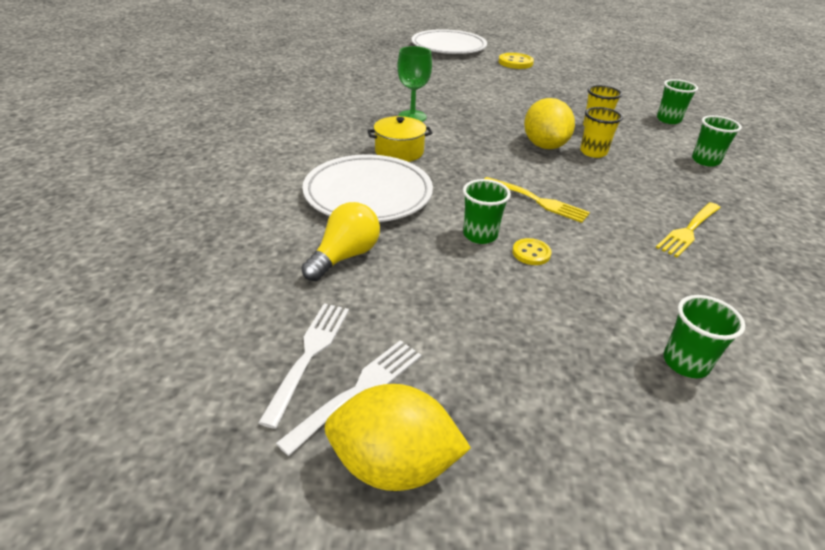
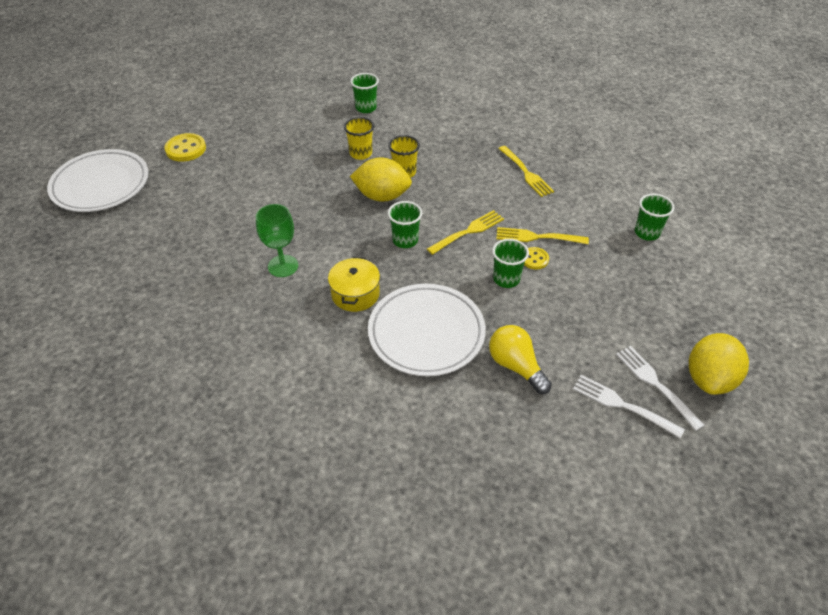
camera: 70 degrees left, 10 degrees up
green cup [692,115,742,167] -> green cup moved to [388,201,422,248]
none -> yellow fork [496,227,589,244]

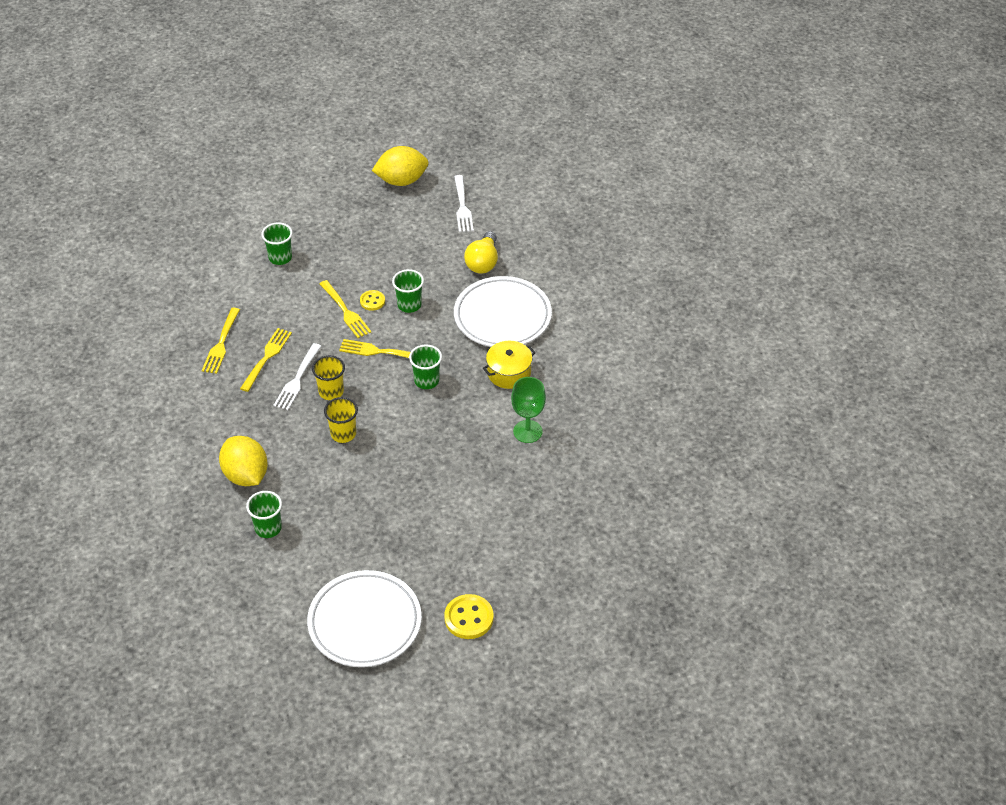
camera: 130 degrees left, 0 degrees up
white plate [47,149,149,212] -> white plate moved to [307,570,422,667]
yellow cup [344,117,374,160] -> yellow cup moved to [312,355,345,400]
yellow lemon [350,157,412,202] -> yellow lemon moved to [219,436,268,486]
white fork [616,346,705,431] -> white fork moved to [273,343,321,410]
none -> yellow fork [202,308,240,374]

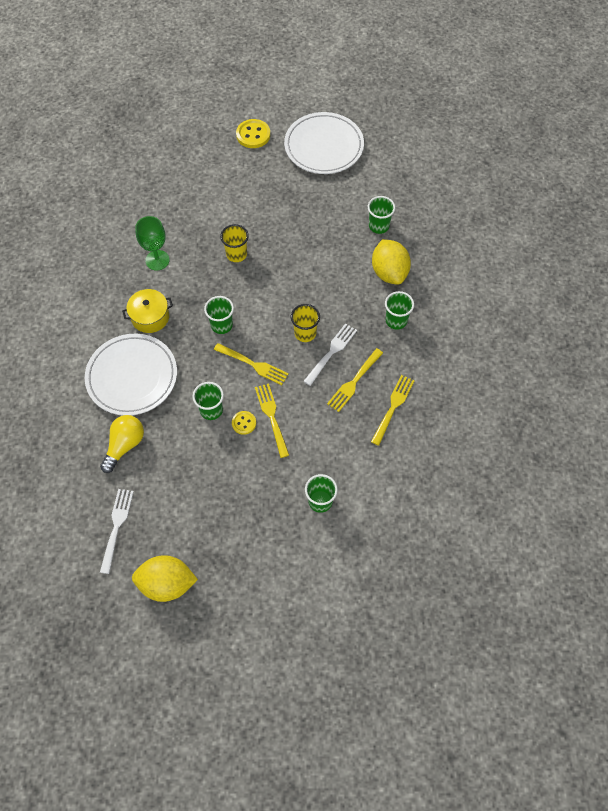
camera: 165 degrees left, 15 degrees up
yellow cup [324,397,358,443] -> yellow cup moved to [220,224,249,262]
none -> green cup [385,291,414,330]

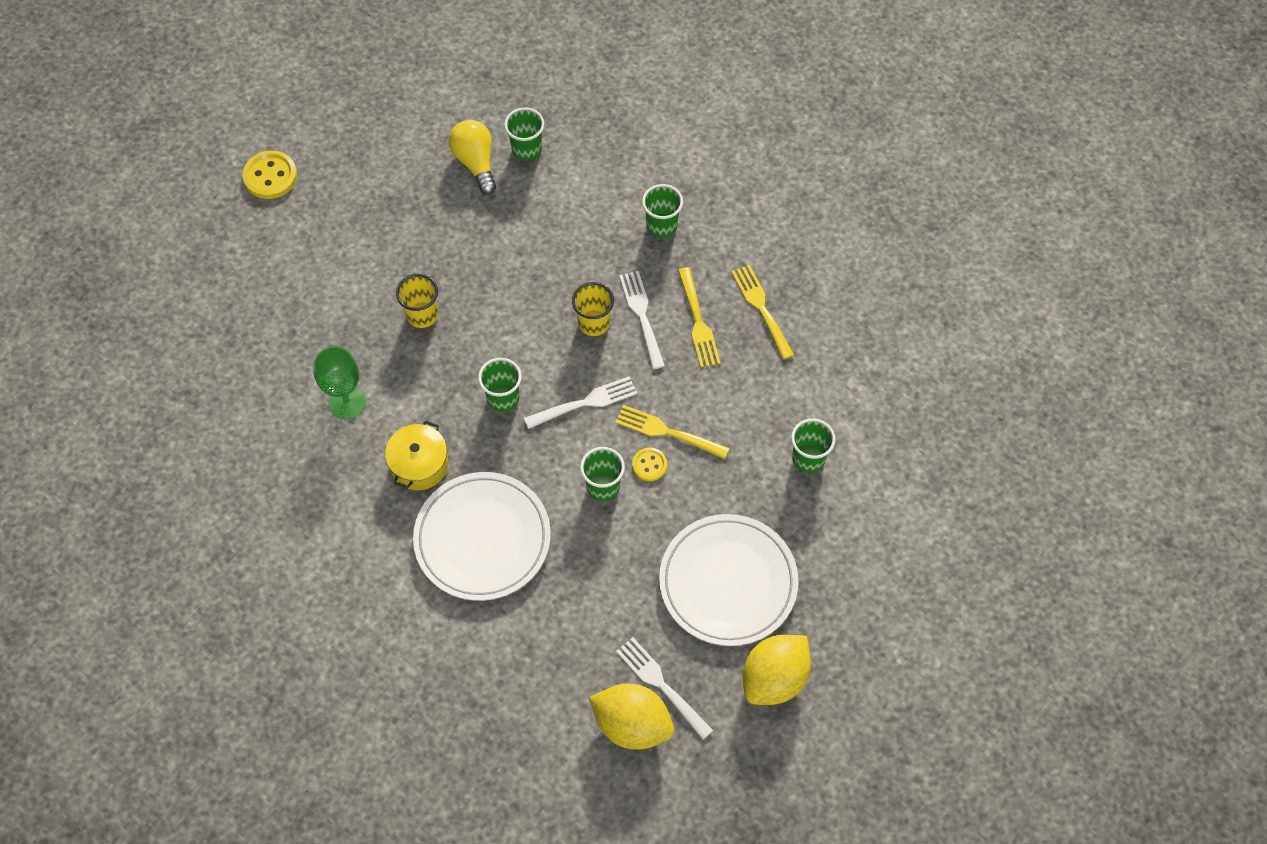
camera: 50 degrees left, 0 degrees up
yellow light bulb [100,415,144,473] -> yellow light bulb moved to [449,120,496,195]
yellow fork [214,343,289,385] -> white fork [524,376,637,429]
white plate [284,112,364,174] -> white plate moved to [659,514,799,646]
yellow lemon [372,239,411,285] -> yellow lemon moved to [589,684,674,750]

